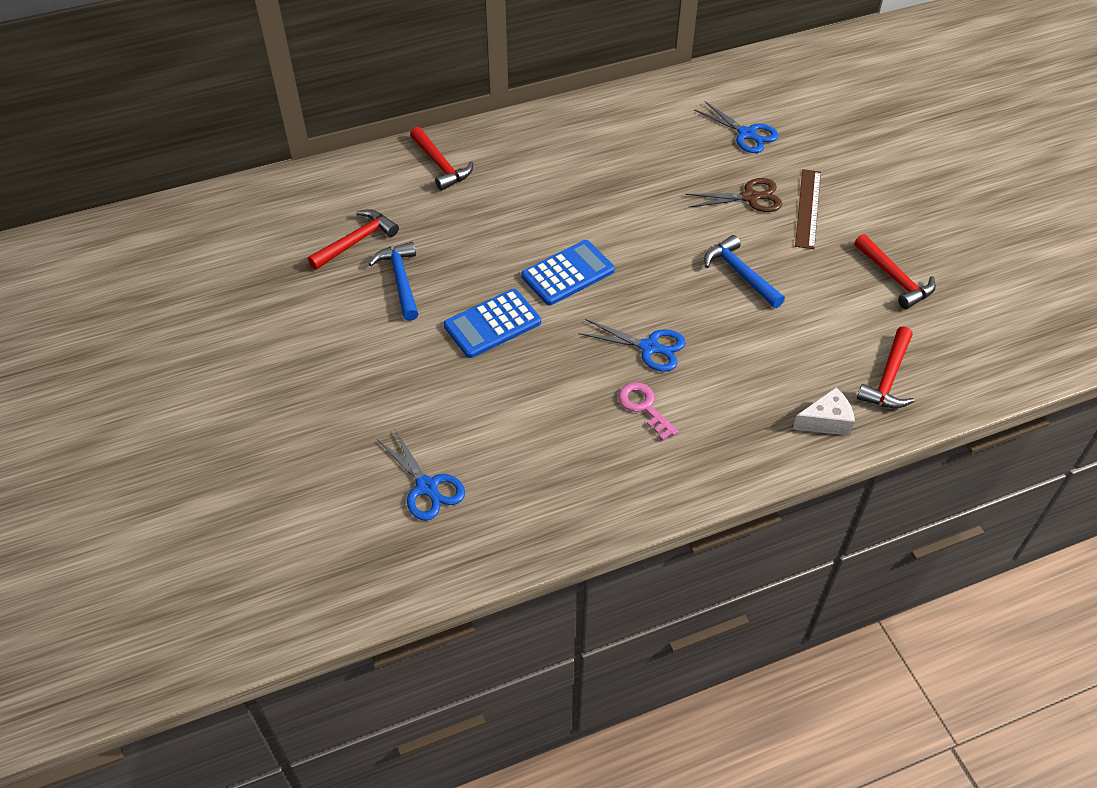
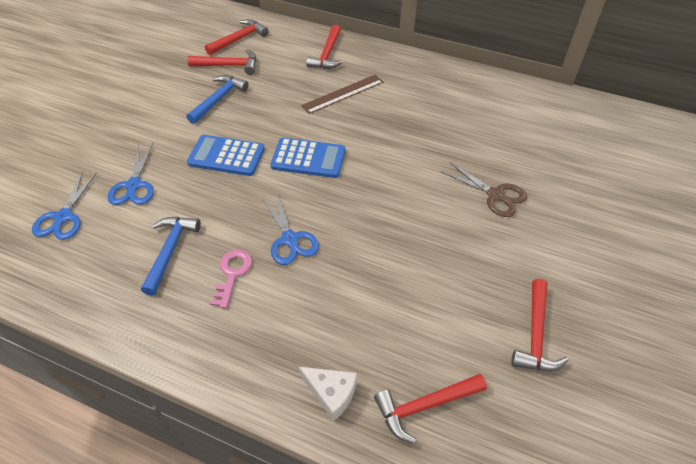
camera: 45 degrees right, 0 degrees up
blue scissors [694,102,779,153] -> blue scissors moved to [107,143,154,205]
blue hammer [704,235,785,308] -> blue hammer moved to [141,217,201,296]
brown ruler [795,169,821,249] -> brown ruler moved to [301,75,383,114]
none -> red hammer [205,19,269,55]

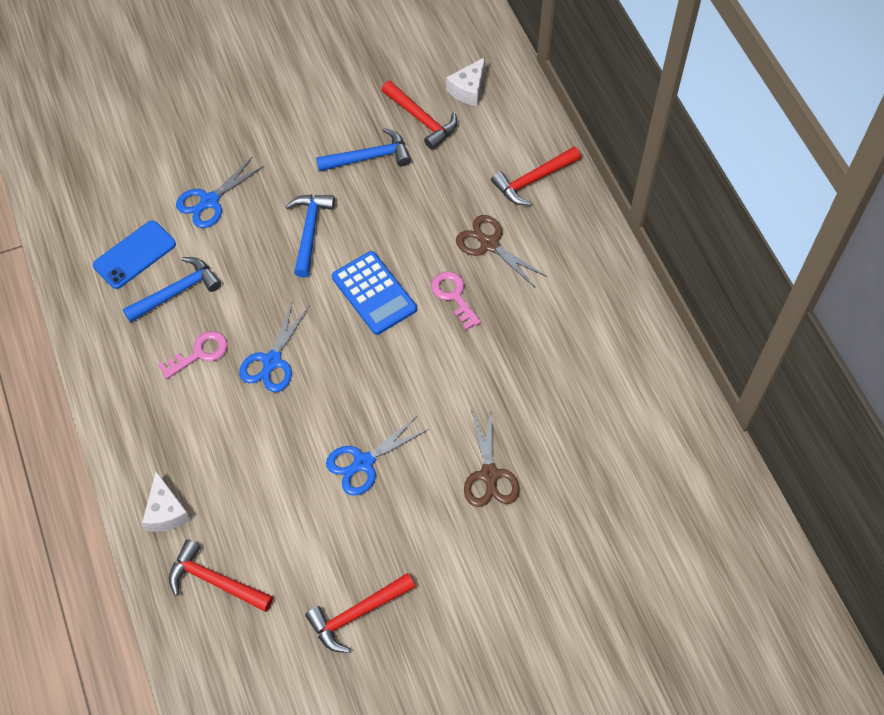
camera: 45 degrees right, 10 degrees up
blue scissors [32,171,97,240] -> blue scissors moved to [326,415,429,496]
blue calculator [187,135,265,176] -> blue hammer [286,195,335,278]
red hammer [205,19,269,55] -> white cheese [446,57,485,106]
brown ruler [301,75,383,114] -> brown scissors [456,215,547,287]
none -> blue phone [93,220,176,289]
none -> pink key [431,271,481,330]

